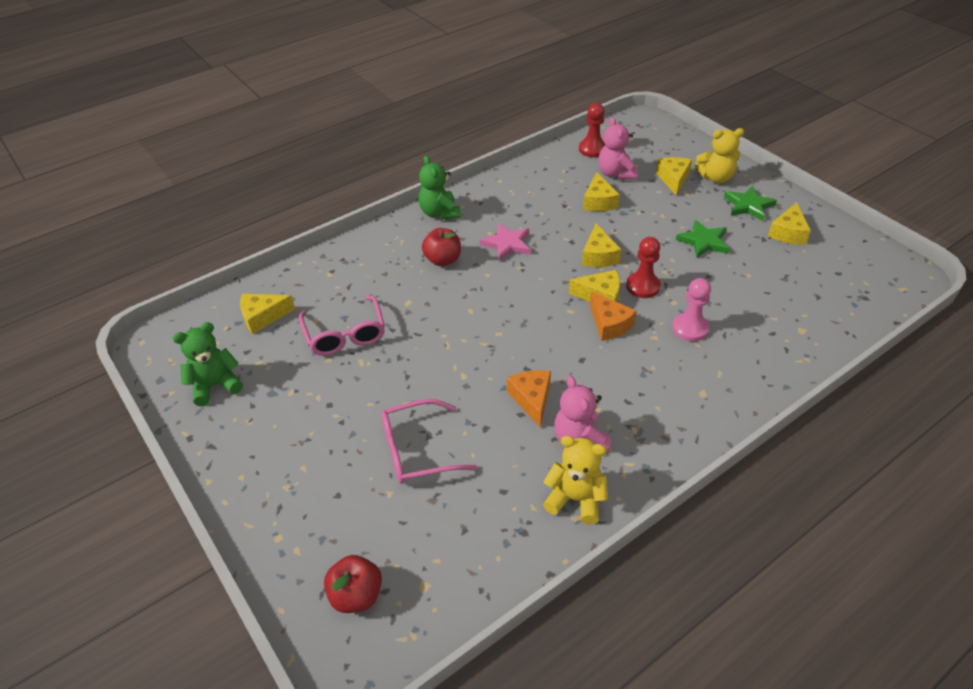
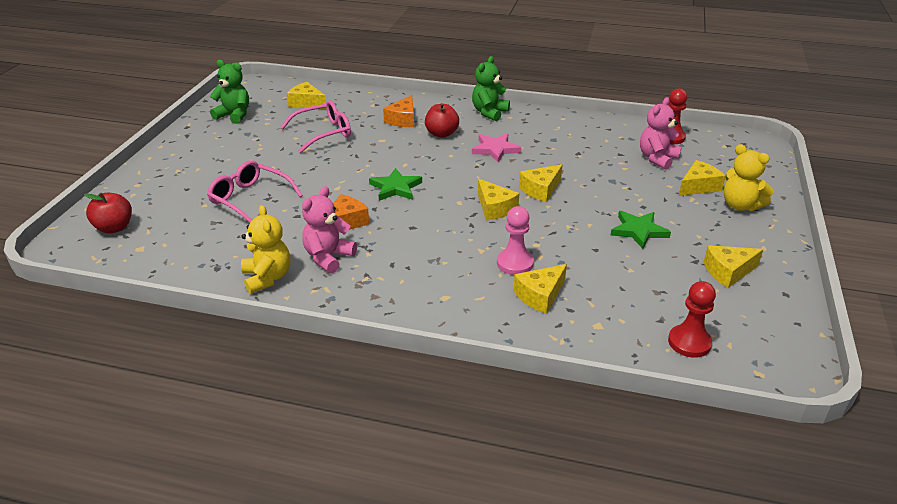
camera: 50 degrees right, 10 degrees down
pink glasses [299,295,385,356] -> pink glasses turned 150 degrees counterclockwise [280,100,351,153]
yellow cheese [583,172,620,211] -> yellow cheese moved to [514,264,567,314]
orange cheese [590,291,637,341] -> orange cheese moved to [383,95,414,127]
red pawn [626,237,661,298] -> red pawn moved to [668,281,716,358]
green star [724,186,777,221] -> green star moved to [369,168,422,201]

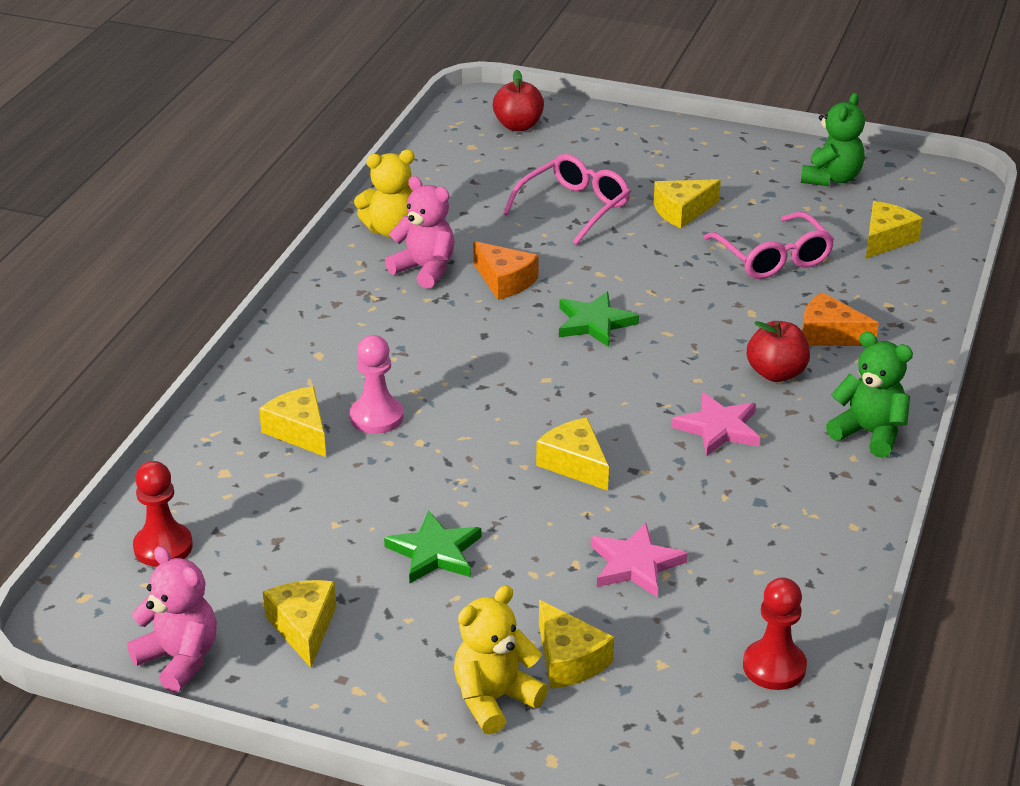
camera: 95 degrees right, 0 degrees up
yellow cheese [478,179,519,220] -> yellow cheese moved to [653,179,721,228]
pink teddy bear [640,97,682,170] -> pink teddy bear moved to [127,546,217,693]
none -> pink star [591,523,688,598]

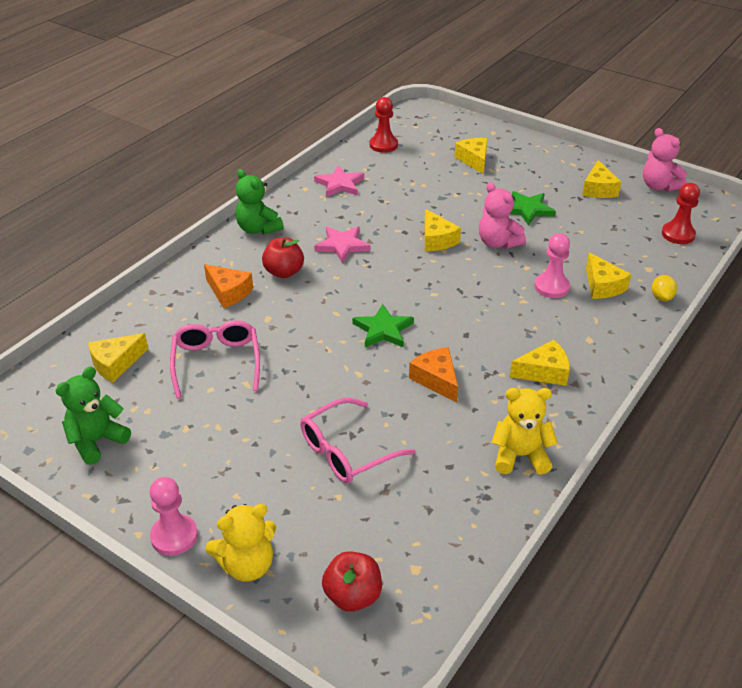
camera: 165 degrees left, 5 degrees up
pink teddy bear [385,176,455,289] -> pink teddy bear moved to [479,182,526,249]
yellow teddy bear [454,585,548,735] -> yellow teddy bear moved to [206,504,276,581]
pink star [591,523,688,598] -> pink star moved to [314,166,364,197]
yellow cheese [653,179,721,228] -> yellow cheese moved to [509,340,570,386]
none -> pink pawn [150,477,198,556]
none -> yellow lemon [652,275,677,301]

